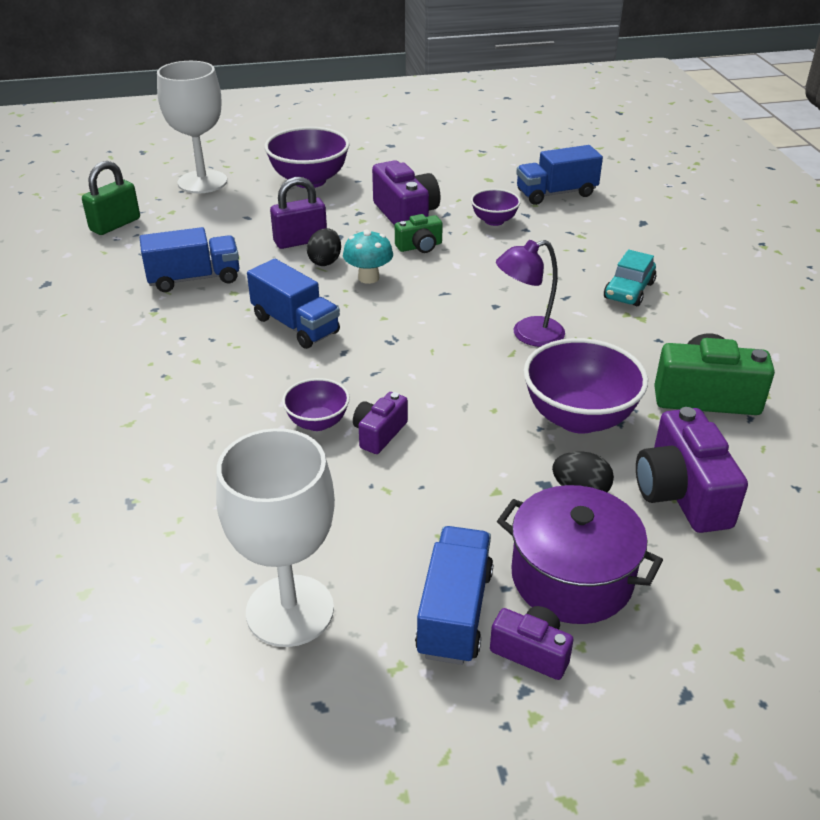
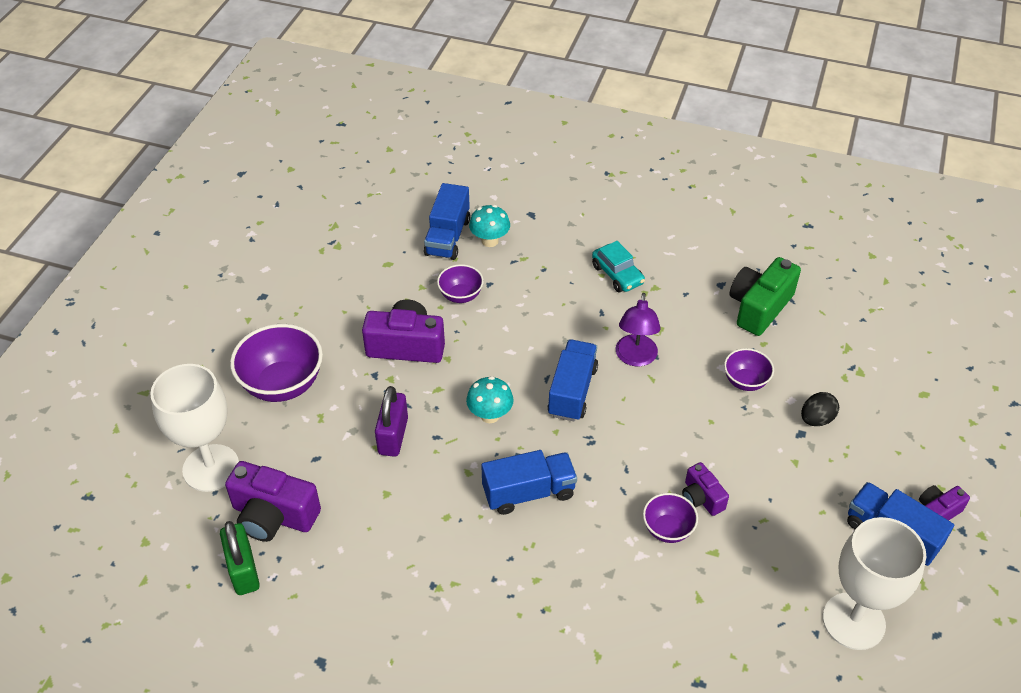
camera: 60 degrees left, 10 degrees up
blue truck [140,227,239,292] -> blue truck moved to [548,340,598,421]
black egg [307,228,341,266] -> none
green camera [395,214,443,253] -> none
purple pot [497,485,663,624] -> none
purple bowl [523,338,648,434] -> purple bowl [724,348,774,391], size x0.55
purple camera [636,407,748,533] -> purple camera moved to [225,461,321,542]
none -> turquoise mushroom [469,205,510,247]

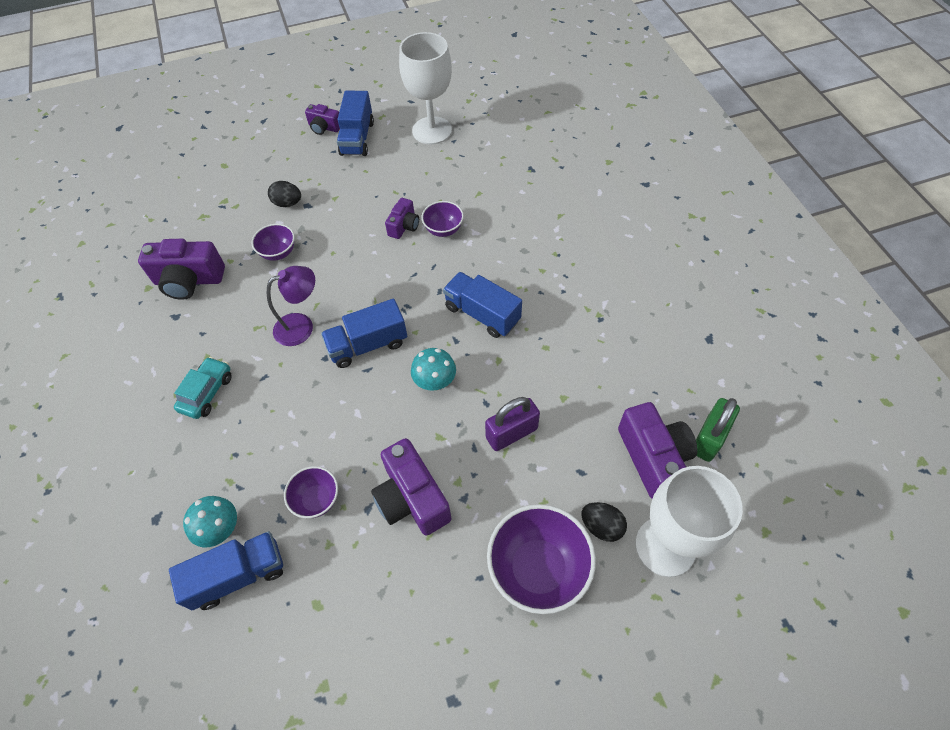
camera: 125 degrees left, 10 degrees up
green camera [730,257,801,336] -> purple camera [138,239,225,300]
none -> black egg [581,502,627,542]

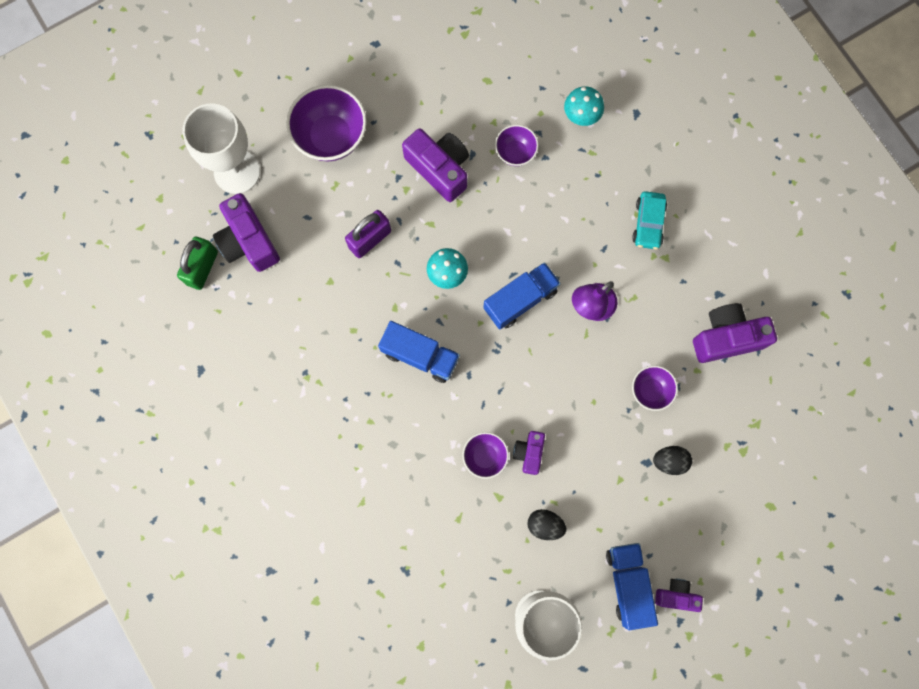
camera: 165 degrees right, 20 degrees up
blue truck [169,531,283,610] -> none
black egg [581,502,627,542] -> black egg moved to [527,509,566,540]

